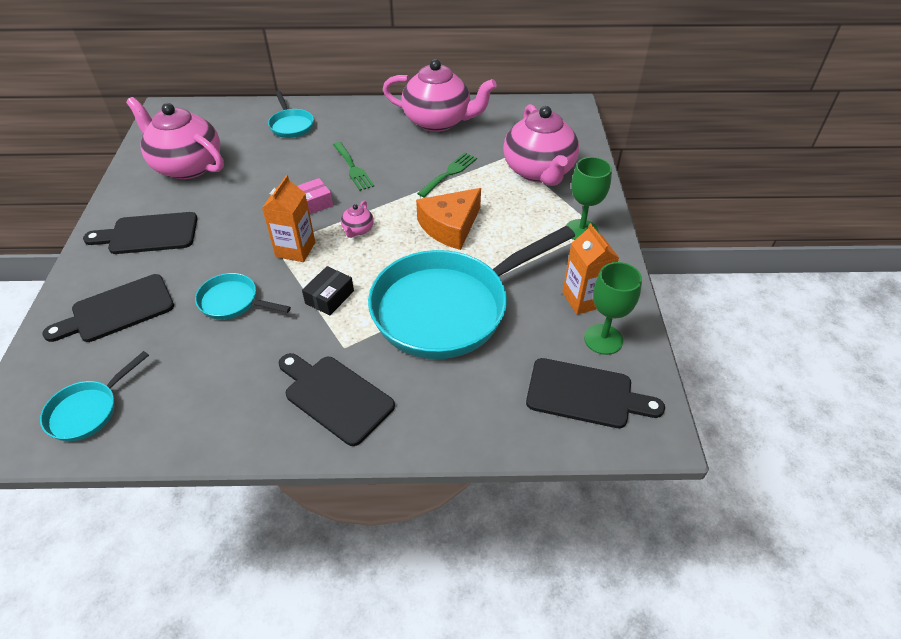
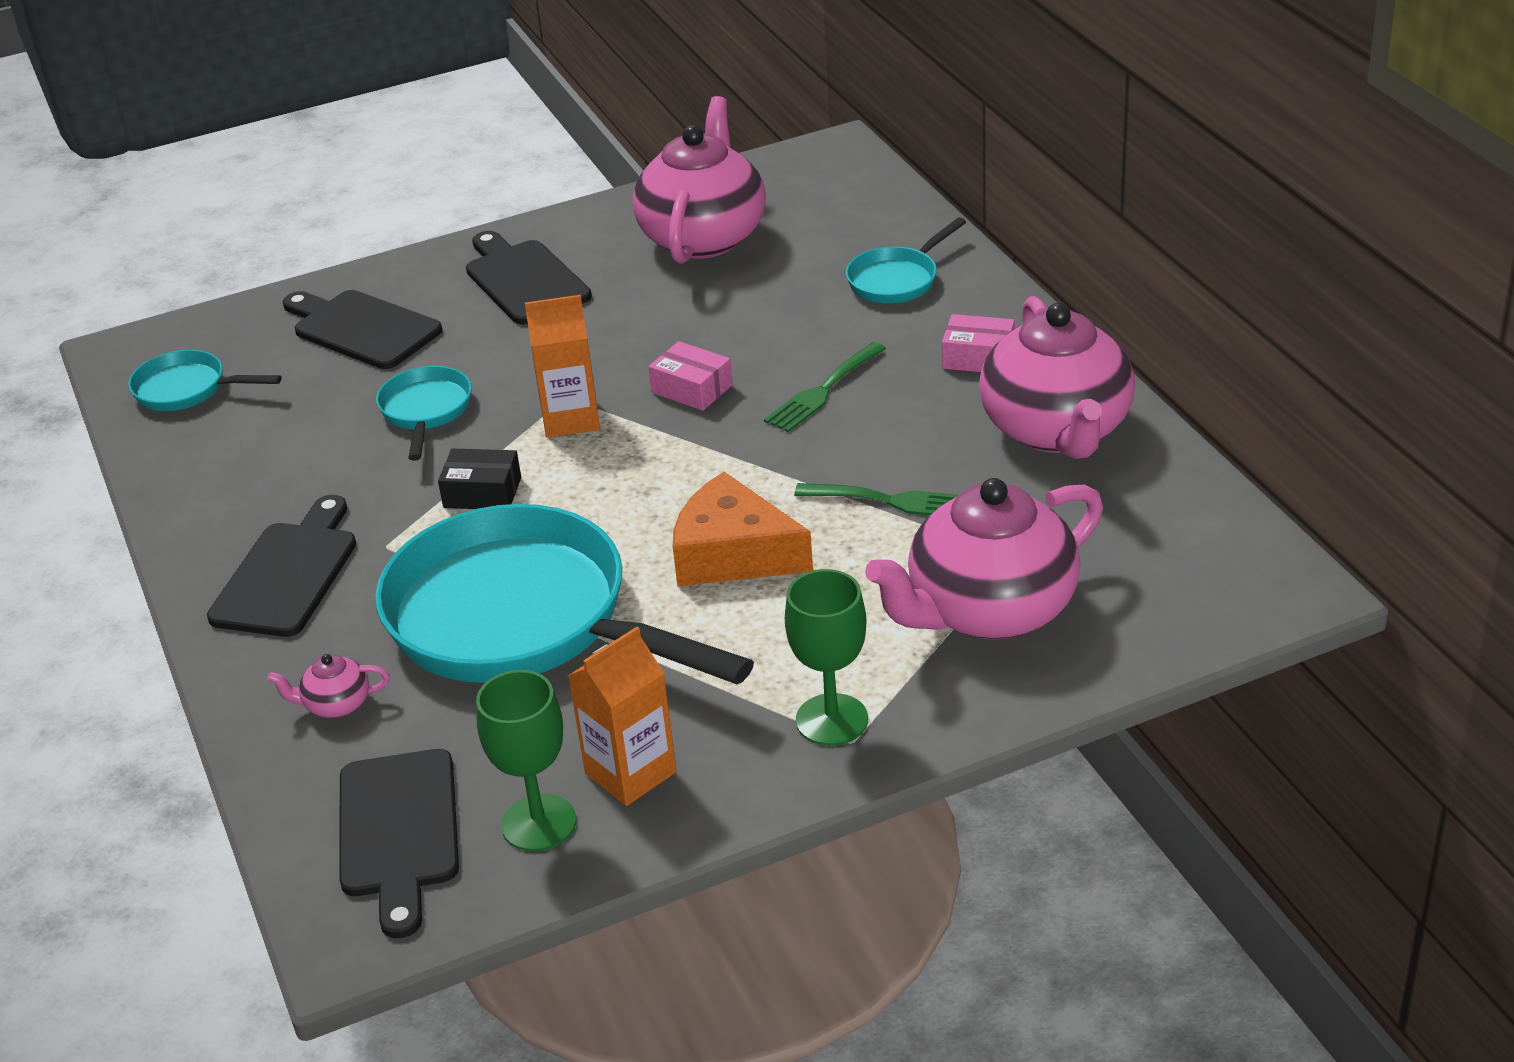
camera: 70 degrees right, 10 degrees down
pink teapot [341,201,374,238] -> pink teapot moved to [267,654,390,718]
none -> pink box [942,314,1015,372]

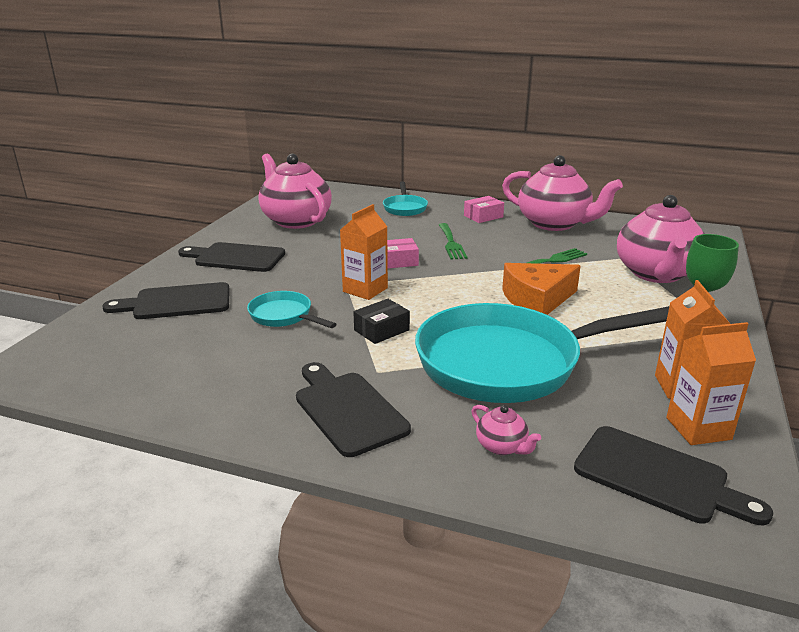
camera: 50 degrees left, 10 degrees down
turquoise pan [128,350,282,411] -> none
pink teapot [267,654,390,718] -> pink teapot turned 75 degrees counterclockwise [471,405,541,455]
green goblet [476,670,576,851] -> orange carton [666,322,756,445]

